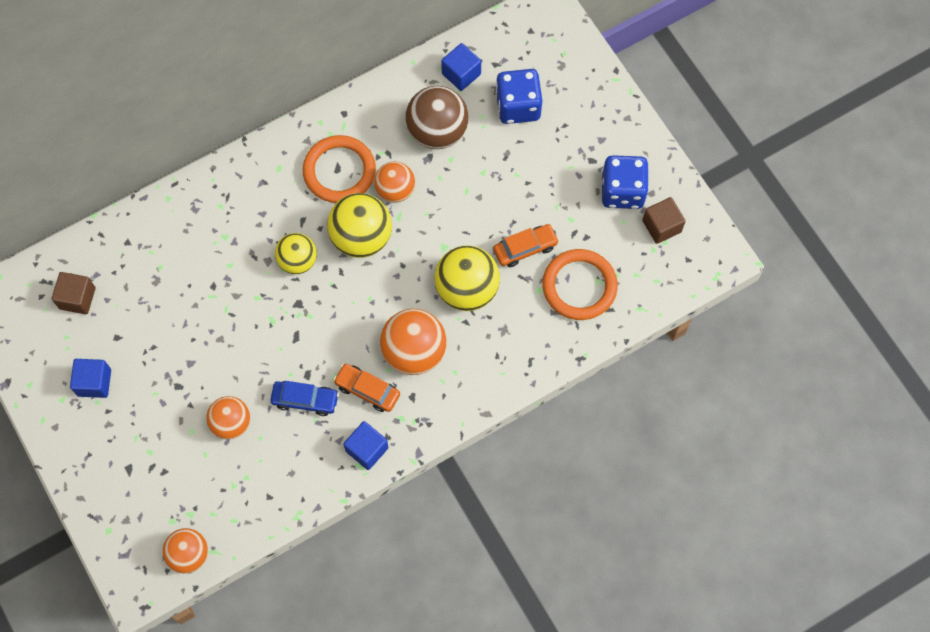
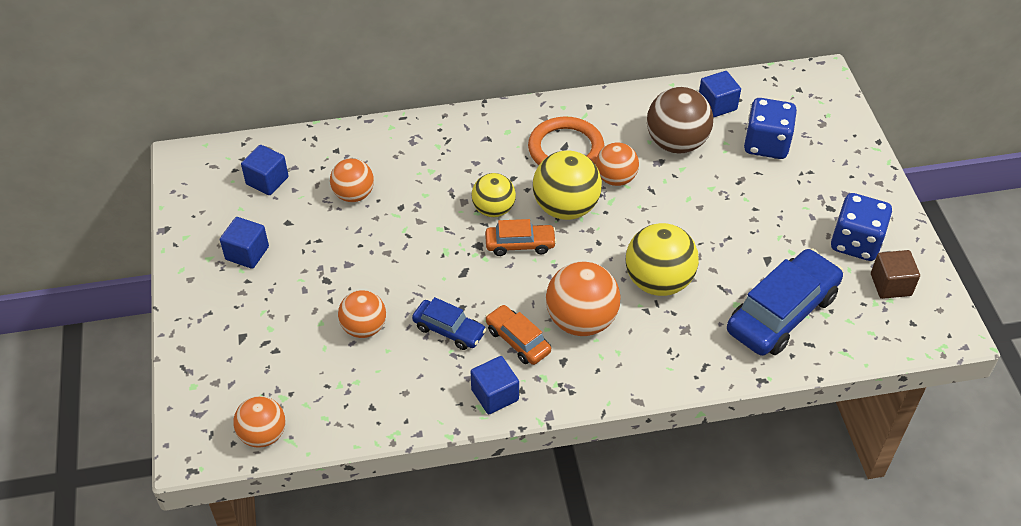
camera: 20 degrees right, 20 degrees down
brown cube [52,272,96,314] -> blue cube [241,145,289,195]
orange car [493,224,559,267] -> orange car moved to [485,219,557,256]
orange ring [542,249,618,320] -> blue car [727,249,844,356]
none -> orange ball [330,158,374,202]

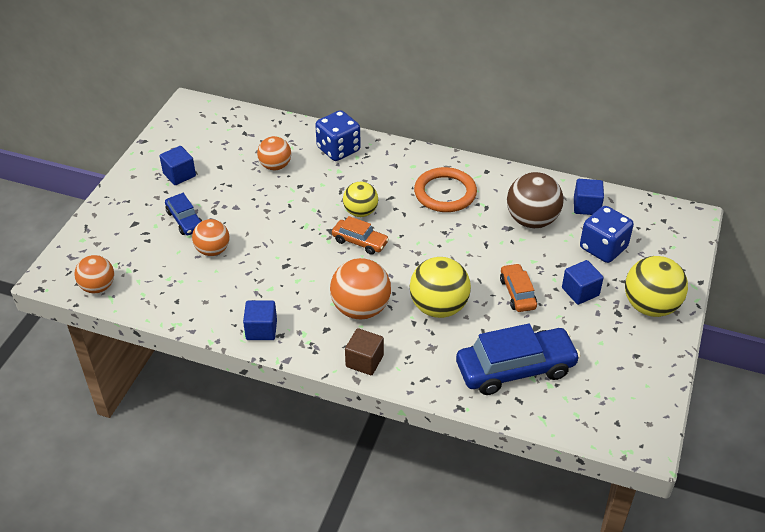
camera: 30 degrees right, 5 degrees down
blue cube [241,145,289,195] -> blue cube moved to [562,260,604,305]
blue car [412,297,487,350] -> blue car moved to [165,193,202,235]
orange car [485,305,551,365] -> orange car moved to [500,263,537,312]
yellow ball [533,151,602,220] -> yellow ball moved to [625,256,688,317]
orange ball [596,142,639,186] -> none
blue dice [831,193,892,261] -> blue dice moved to [315,110,361,161]
brown cube [871,250,920,299] -> brown cube moved to [345,328,384,375]

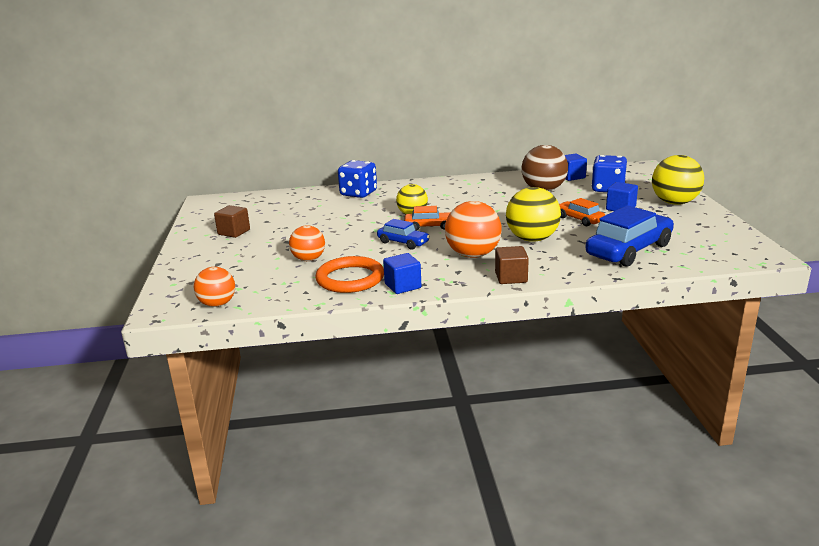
camera: 25 degrees left, 20 degrees down
blue cube [160,146,196,185] -> brown cube [214,205,250,238]
blue car [165,193,202,235] -> blue car moved to [377,219,430,249]
orange ball [257,136,291,170] -> none
orange ring [414,167,477,212] -> orange ring moved to [315,256,384,293]

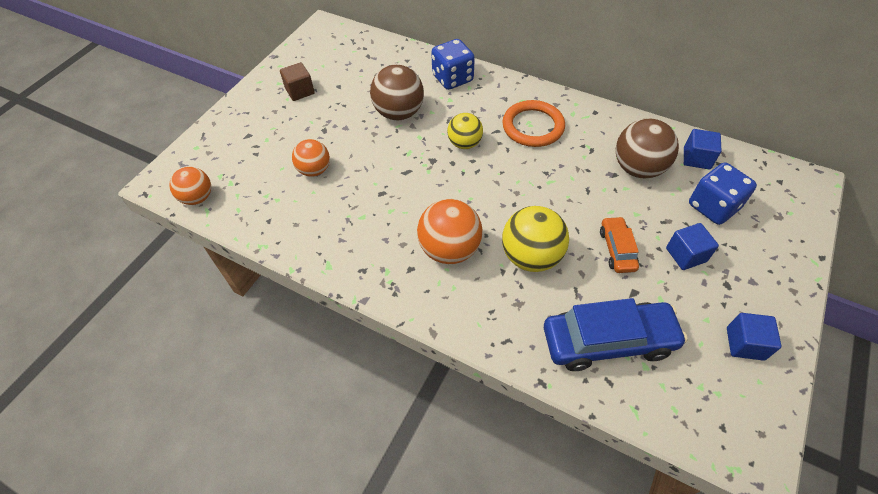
camera: 35 degrees right, 30 degrees up
orange ring [315,256,384,293] -> orange ring moved to [502,100,565,147]
blue car [377,219,430,249] -> none
blue cube [383,253,421,294] -> blue cube moved to [727,313,782,361]
orange car [404,206,451,231] -> none
brown cube [495,246,529,284] -> none
yellow ball [652,155,704,205] -> none
none -> brown ball [370,65,424,120]

